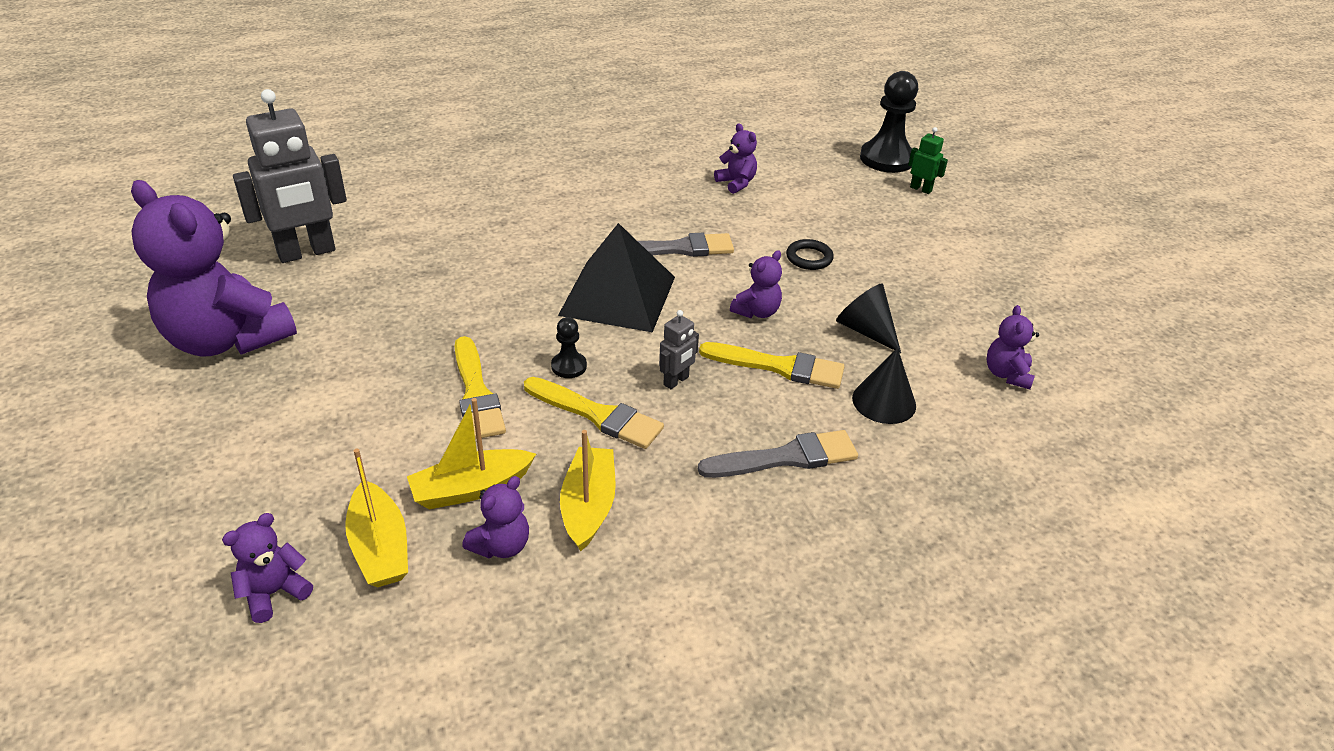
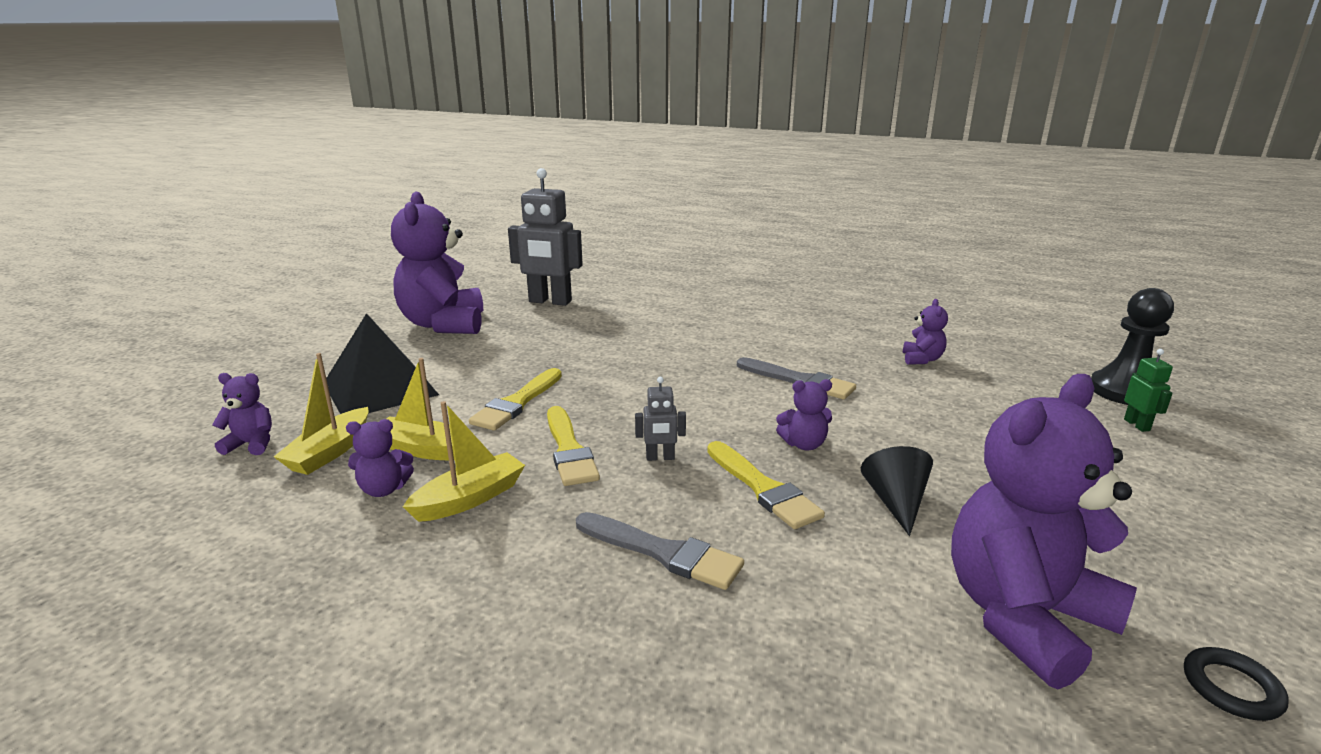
camera: 45 degrees right, 15 degrees down
black pawn [551,317,587,378] -> none
black pyramid [558,223,675,333] -> black pyramid moved to [326,313,439,414]
black ring [786,239,834,270] -> black ring moved to [1184,647,1289,721]
black cone [852,348,916,424] -> none
purple teddy bear [987,305,1039,389] -> purple teddy bear [951,374,1137,689], size x2.34

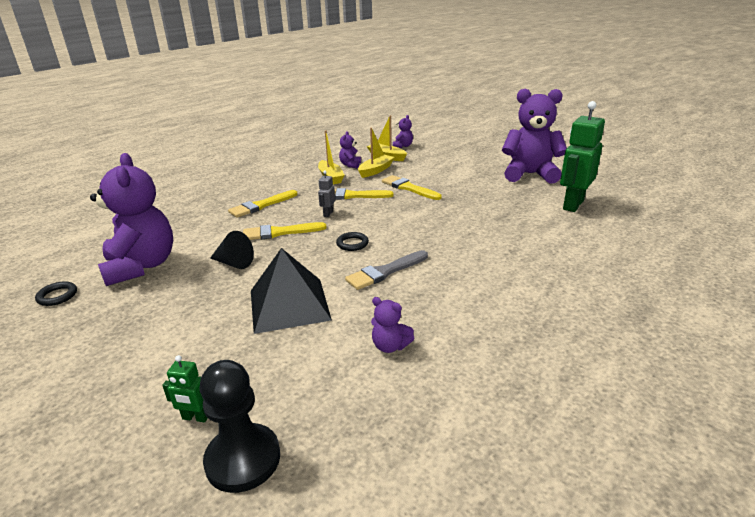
camera: 110 degrees right, 5 degrees up
black pyramid [326,313,439,414] -> black pyramid moved to [251,248,332,334]
grey robot [508,168,583,306] -> green robot [560,101,605,212]
grey brush [576,512,744,590] -> yellow brush [228,190,297,218]
purple teddy bear [776,379,832,451] -> none
none -> black ring [336,232,369,251]

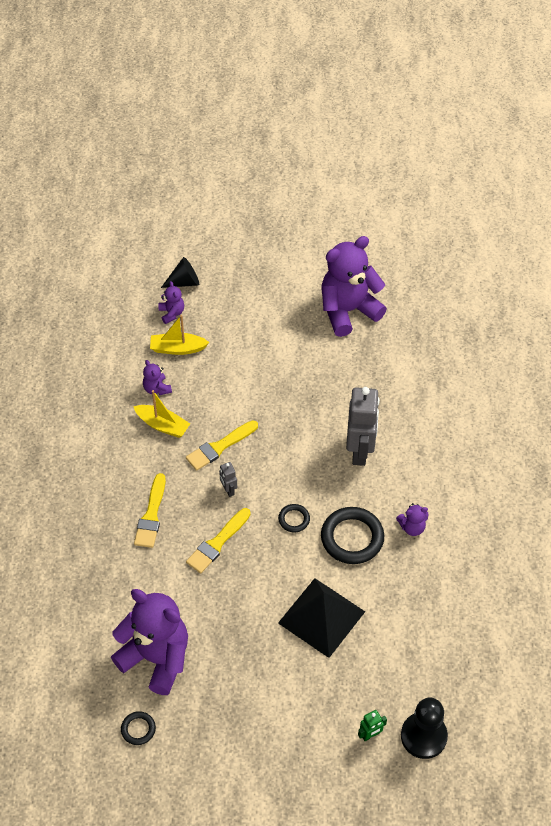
camera: 40 degrees left, 25 degrees up
black cone [210,231,254,269] -> black cone moved to [161,257,199,288]
grey brush [345,250,428,290] -> black ring [321,507,384,564]
yellow boat [358,128,394,178] -> none
purple teddy bear [371,297,414,353] -> purple teddy bear moved to [396,503,429,536]
yellow brush [382,175,442,200] -> none
green robot [560,101,605,212] -> none
none -> grey robot [346,387,380,466]

